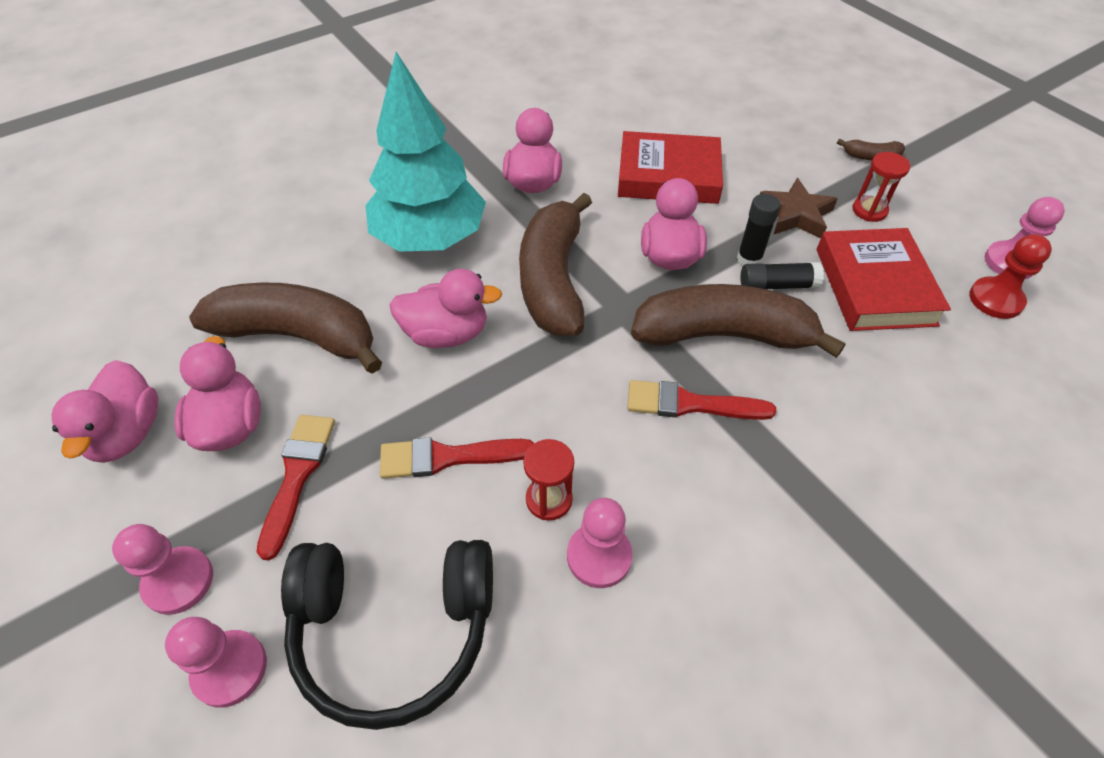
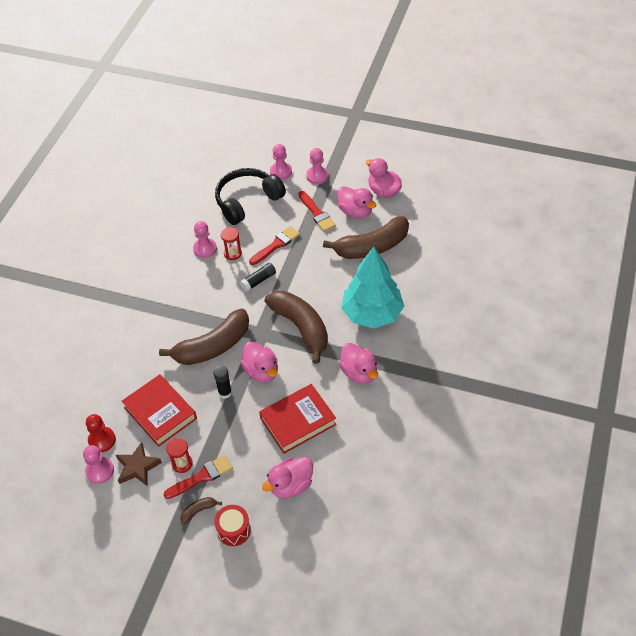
camera: 145 degrees right, 0 degrees up
pink duck [390,269,502,348] -> pink duck moved to [262,457,313,498]
red brush [627,380,776,420] -> red brush moved to [164,455,233,499]
black glue stick [740,262,824,289] -> black glue stick moved to [240,263,276,292]
brown star [760,178,838,238] -> brown star moved to [116,442,162,486]
none -> red drum [214,505,251,546]

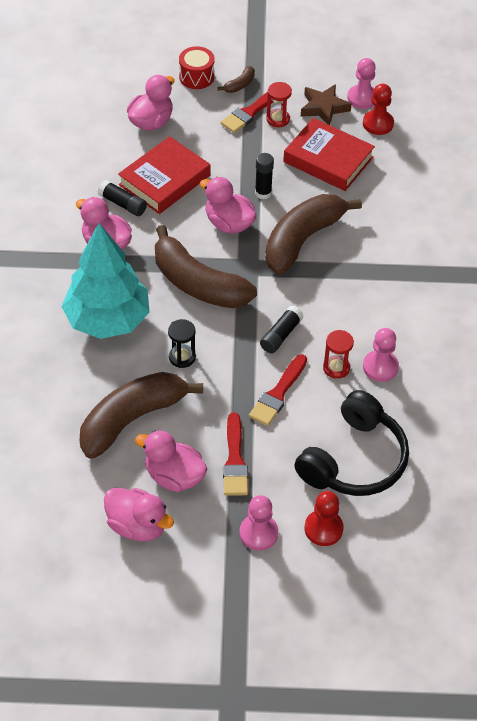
camera: 160 degrees right, 0 degrees up
pink pawn [270,144,292,180] -> red pawn [304,491,344,546]
red brush [298,191,336,232] -> red brush turned 135 degrees counterclockwise [223,412,248,496]
none -> black glue stick [98,180,147,216]
none -> black hourglass [168,319,196,368]

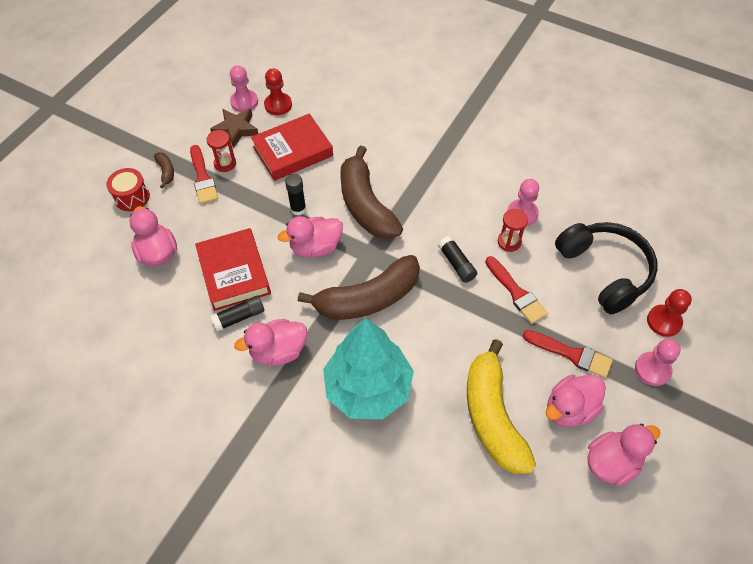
camera: 60 degrees left, 5 degrees up
brown banana [79,372,203,459] -> yellow banana [467,339,536,474]
black hourglass [168,319,196,368] -> none

